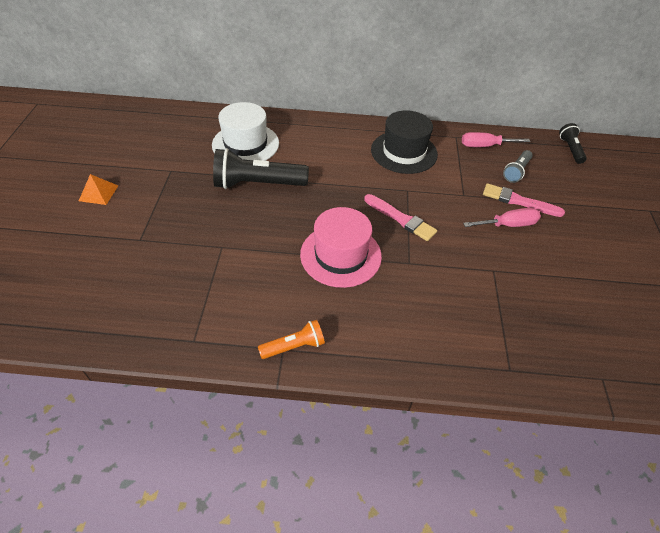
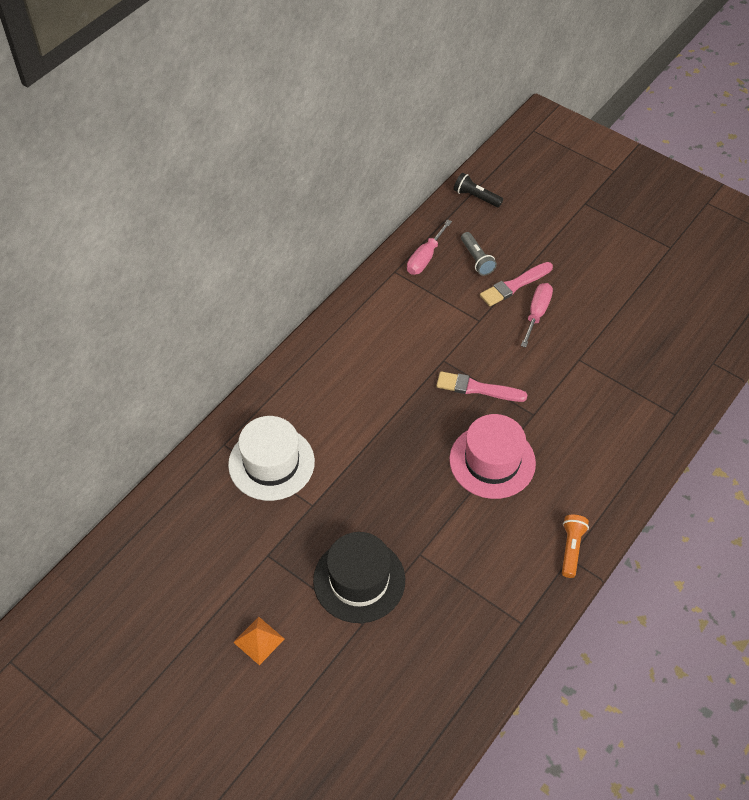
camera: 55 degrees left, 5 degrees up
black flashlight [213,148,309,189] -> none
pink brush [364,194,437,241] -> pink brush turned 150 degrees counterclockwise [436,371,527,402]
black hat [371,110,438,174] -> black hat moved to [313,532,405,623]

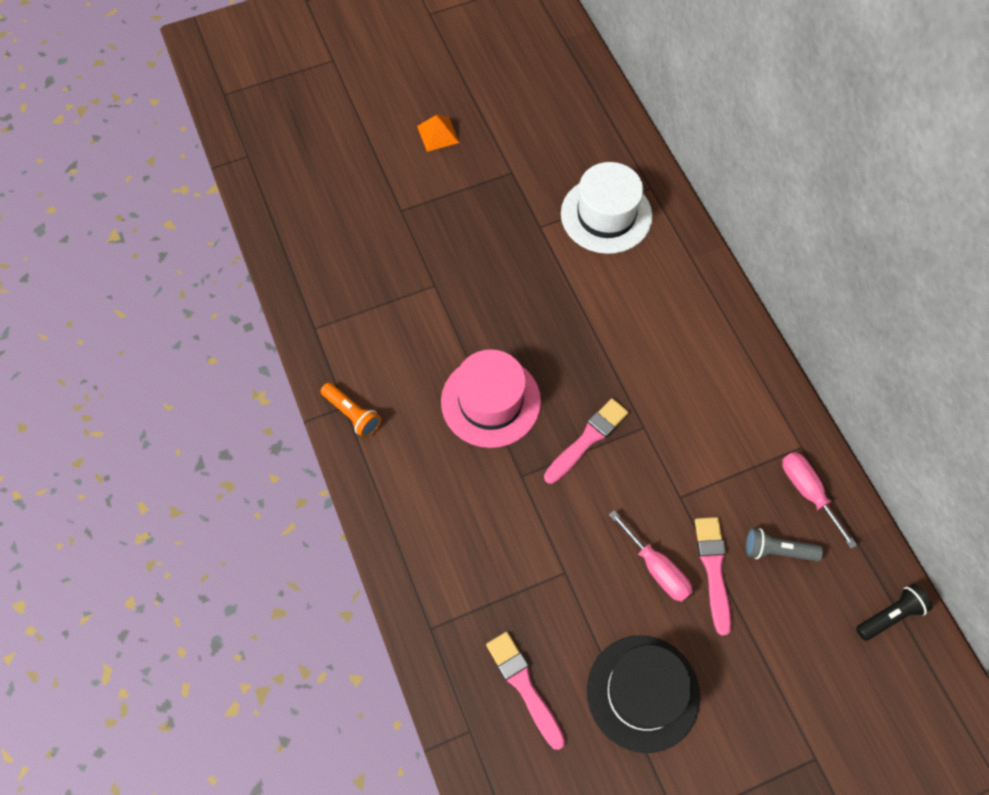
camera: 120 degrees right, 10 degrees up
black hat [313,532,405,623] -> black hat moved to [587,636,700,753]
none -> pink brush [486,632,565,750]

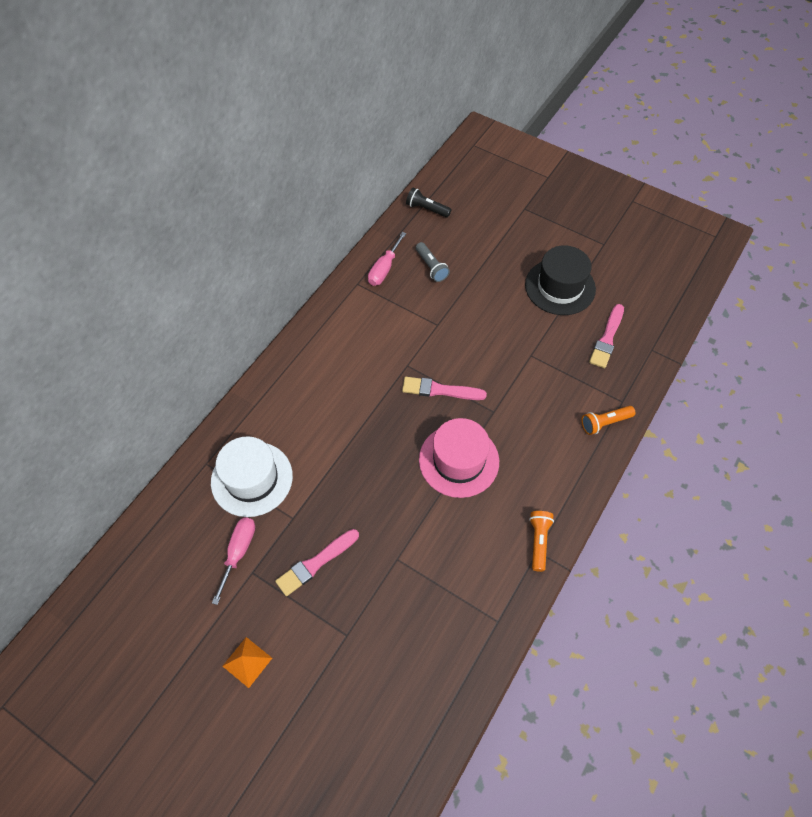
camera: 125 degrees left, 5 degrees down
pink screwdriver [609,510,693,602] -> pink screwdriver moved to [212,517,255,605]
pink brush [695,517,732,636] -> pink brush moved to [275,529,359,596]
none -> orange flashlight [582,406,635,435]

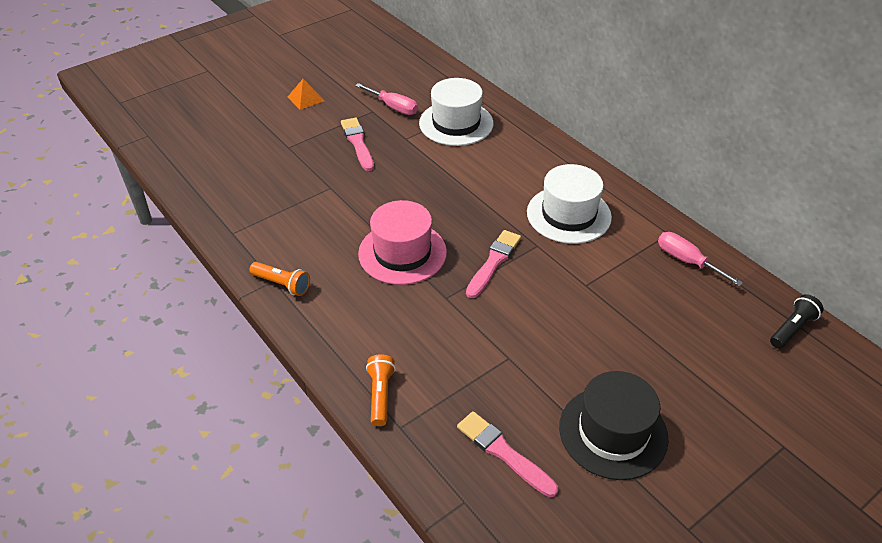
camera: 110 degrees right, 15 degrees down
grey flashlight [416,242,450,282] -> none
none -> white hat [527,164,612,244]

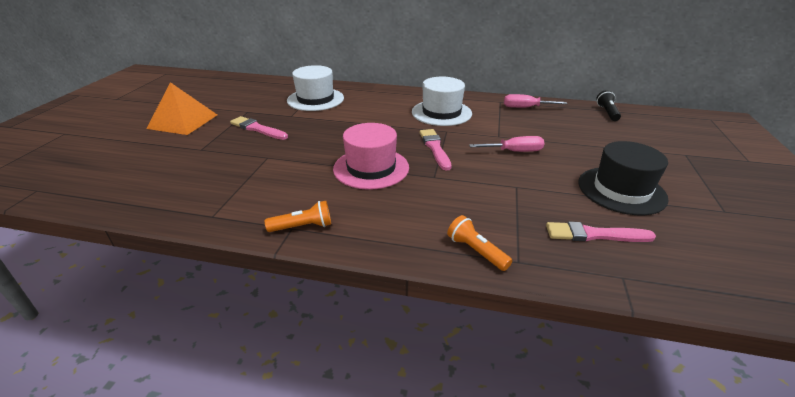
camera: 40 degrees left, 10 degrees down
orange pyramid [288,79,324,110] -> orange pyramid [147,82,217,135], size x1.95
pink screwdriver [355,83,418,115] -> pink screwdriver moved to [469,136,544,152]

